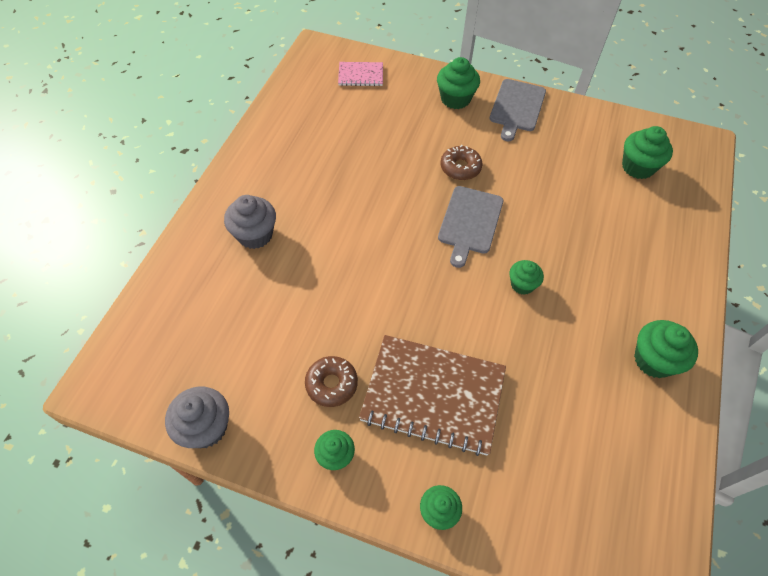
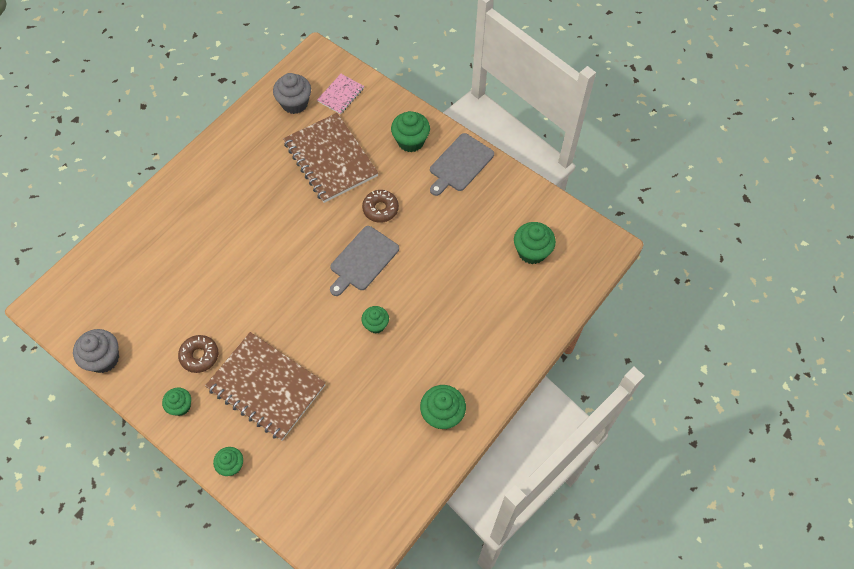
camera: 20 degrees right, 5 degrees up
grey cupcake [224,195,276,249] -> grey cupcake moved to [273,73,311,114]
pink notebook [338,62,383,86] -> pink notebook turned 75 degrees counterclockwise [317,74,364,114]
none -> brown notebook [283,113,378,203]

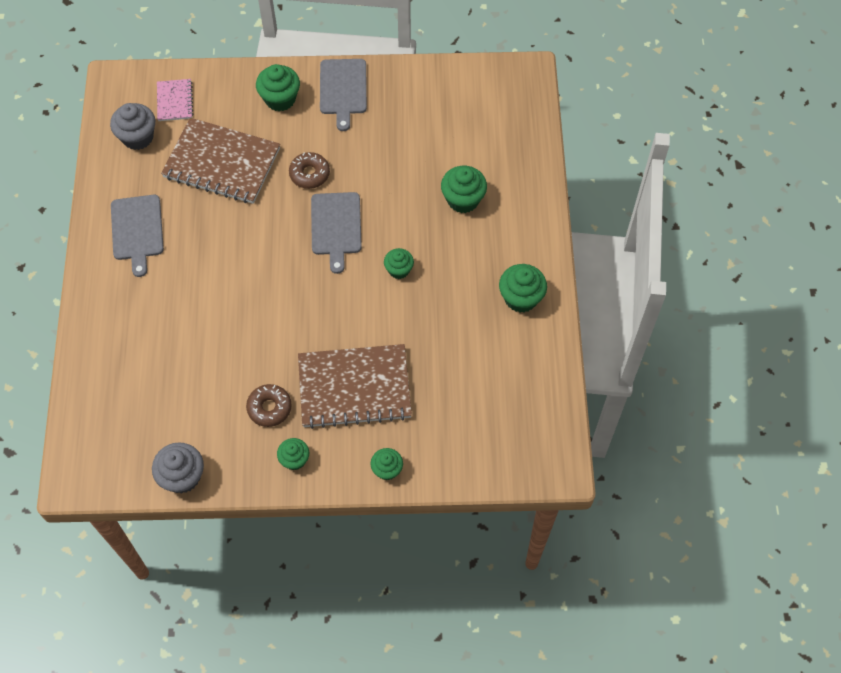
camera: 40 degrees left, 0 degrees up
green cupcake [514,222,556,264] -> green cupcake moved to [441,166,487,213]
none -> grey cutting board [111,195,164,277]

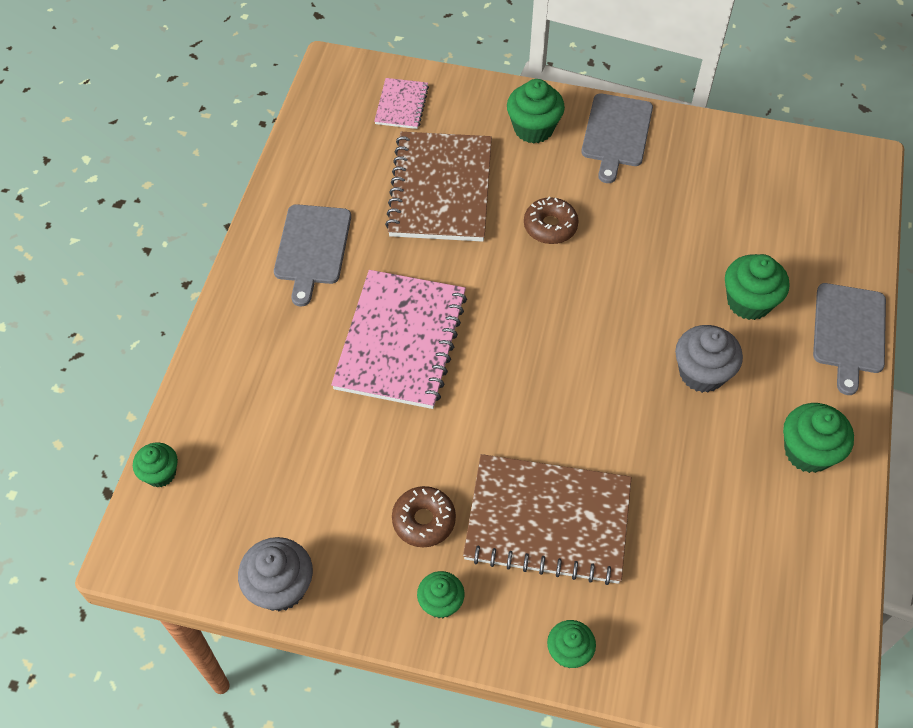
camera: 15 degrees right, 5 degrees down
grey cupcake [110,103,155,150] -> grey cupcake moved to [675,325,743,393]
brown notebook [161,118,280,204] -> brown notebook turned 60 degrees clockwise [385,132,492,242]
grey cutting board [311,192,362,274] -> grey cutting board moved to [813,283,886,395]
green cupcake [384,248,414,279] -> green cupcake moved to [133,442,178,487]
none -> pink notebook [331,270,467,409]

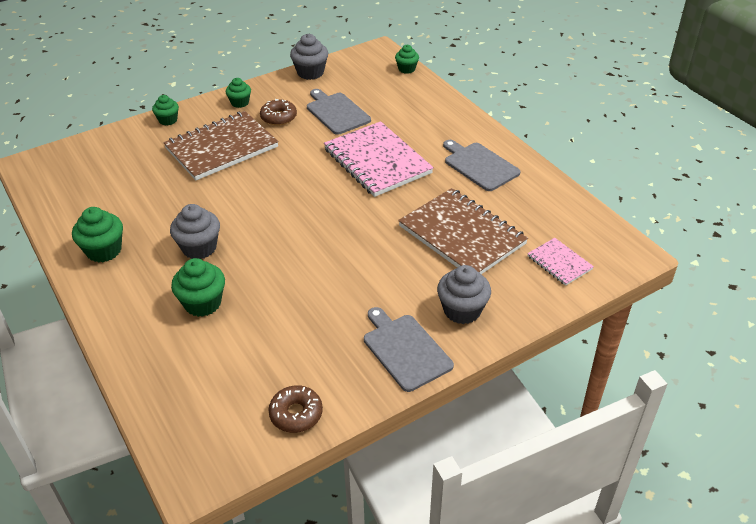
camera: 135 degrees right, 15 degrees down
green cupcake [507,79,565,144] -> grey cupcake [437,265,491,324]
brown donut [524,197,579,244] -> brown donut moved to [269,385,323,433]
grey cutting board [813,283,886,395] -> grey cutting board moved to [307,89,371,135]

